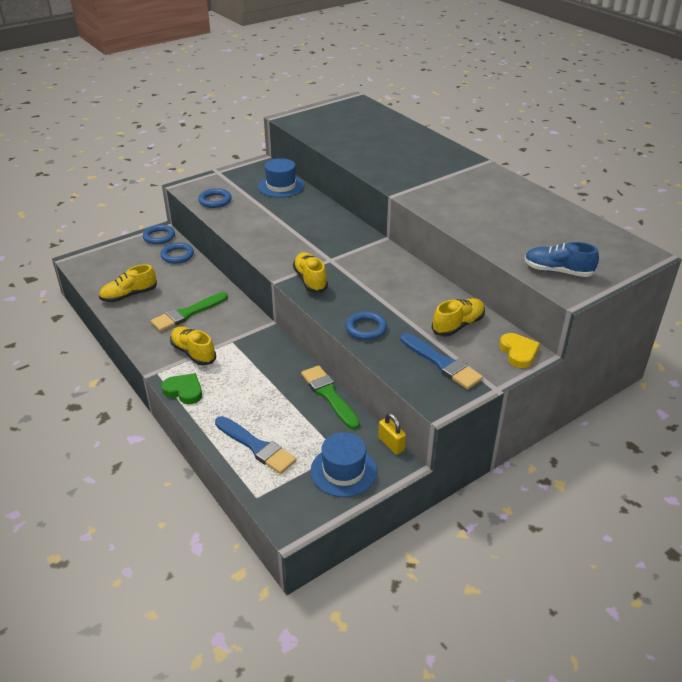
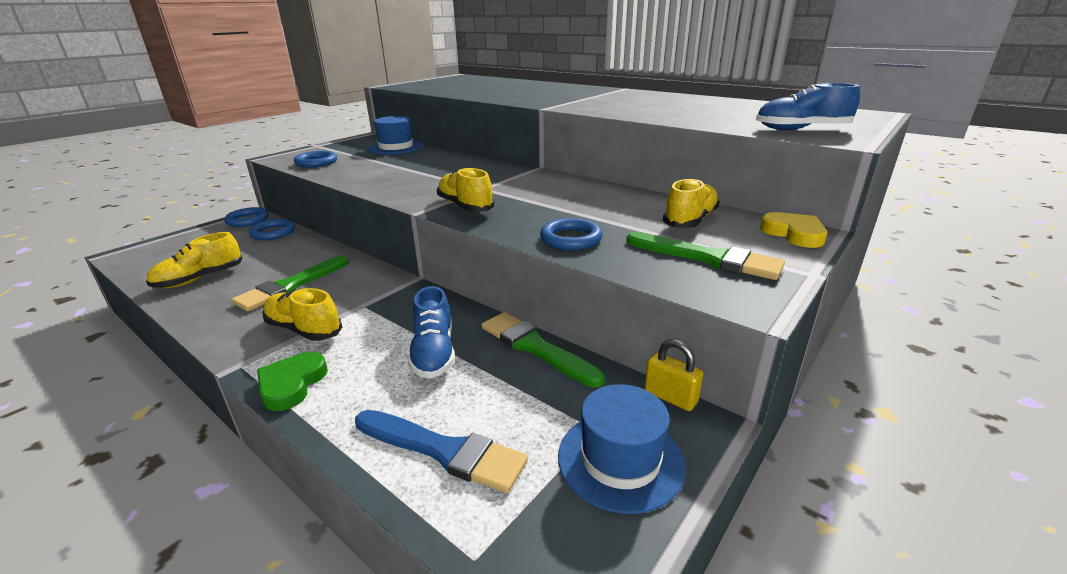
camera: 15 degrees left, 10 degrees down
green heart [162,373,202,404] -> green heart turned 90 degrees counterclockwise [257,352,328,411]
blue brush [400,333,483,389] -> green brush [626,232,785,280]
none -> blue shoe [408,286,455,379]

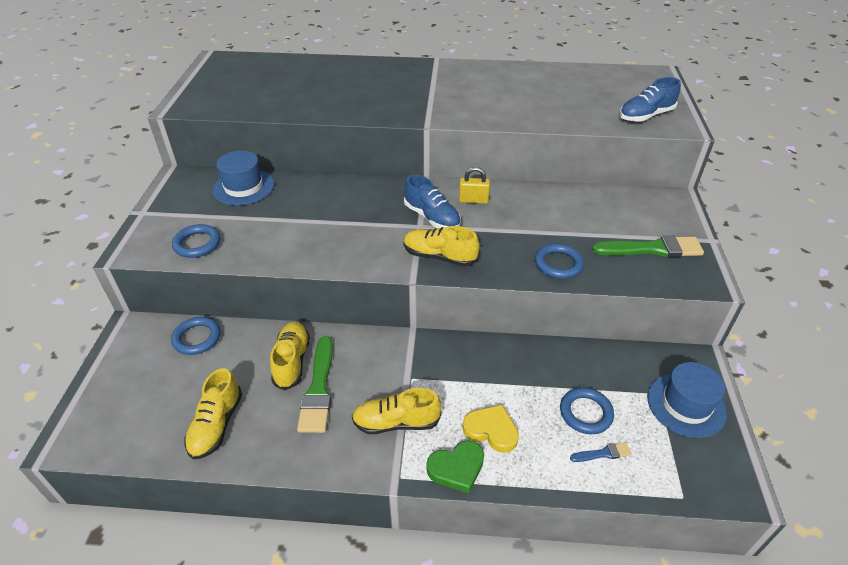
camera: 35 degrees left, 15 degrees up
blue ring [224,207,269,227] -> blue ring moved to [560,387,614,434]
green heart [257,352,328,411] -> green heart turned 90 degrees counterclockwise [426,440,484,493]
blue brush [355,410,528,493] -> blue brush [570,442,632,462], size x0.48
blue shoe [408,286,455,379] -> blue shoe moved to [404,175,461,228]
green brush [482,312,605,388] -> none
yellow padlock [644,339,703,411] -> yellow padlock moved to [459,167,490,204]
yellow shoe [663,178,720,228] -> yellow shoe moved to [270,321,310,390]
yellow heart [760,212,827,248] -> yellow heart moved to [462,404,519,453]

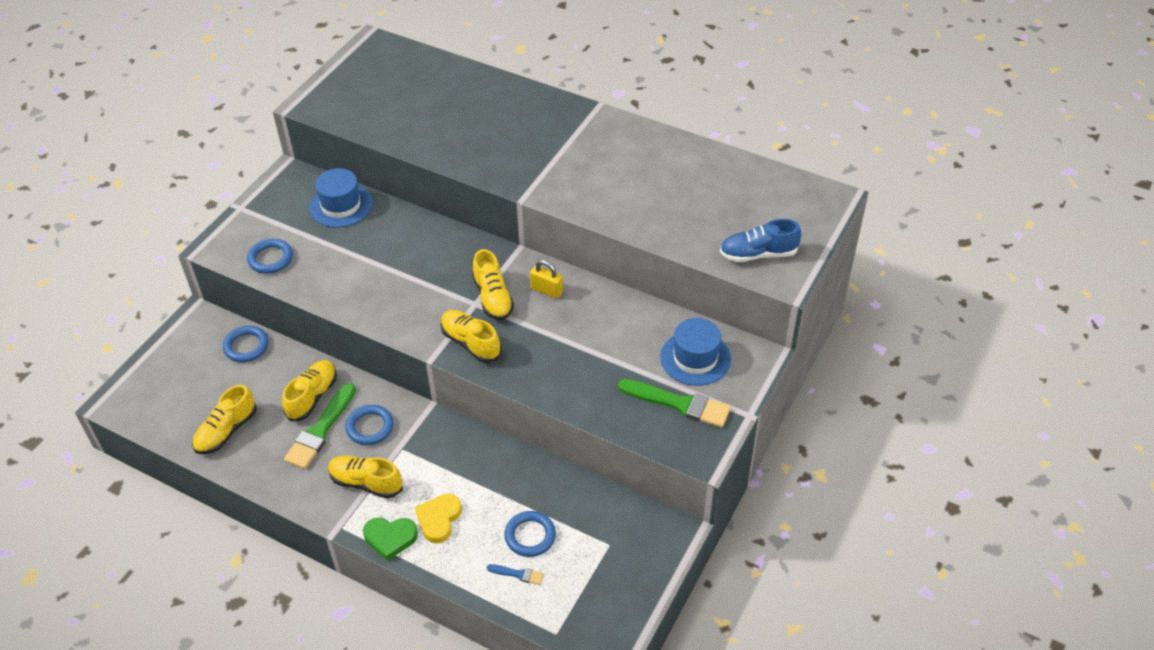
camera: 25 degrees right, 5 degrees up
blue shoe [404,175,461,228] -> yellow shoe [472,249,514,320]
yellow heart [462,404,519,453] -> yellow heart turned 120 degrees counterclockwise [415,494,462,543]
blue ring [535,243,584,279] -> blue ring moved to [345,405,394,445]
blue hat [647,362,727,438] -> blue hat moved to [660,318,731,386]

